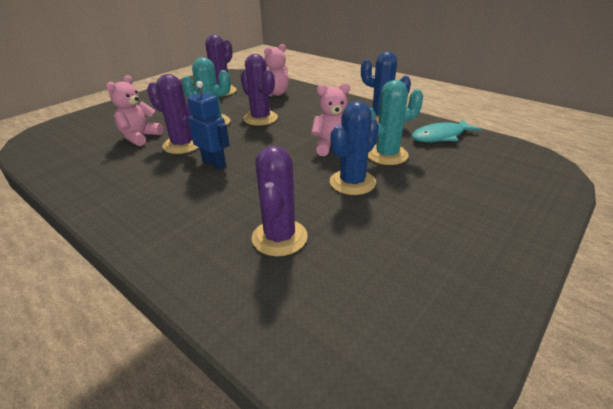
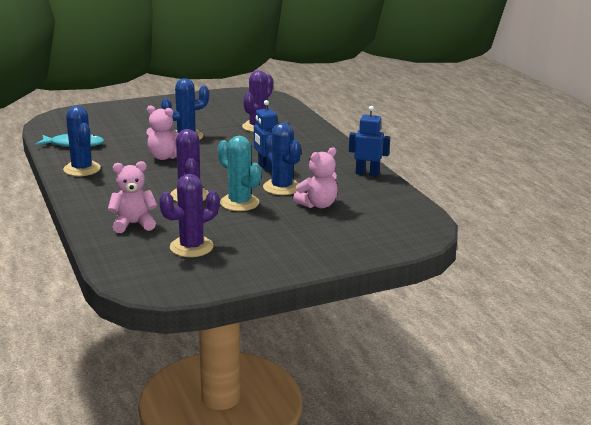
camera: 155 degrees left, 10 degrees down
purple cactus [147,74,199,154] -> blue cactus [263,123,301,195]
turquoise cactus [368,80,423,165] -> none
none -> blue robot [349,106,390,177]

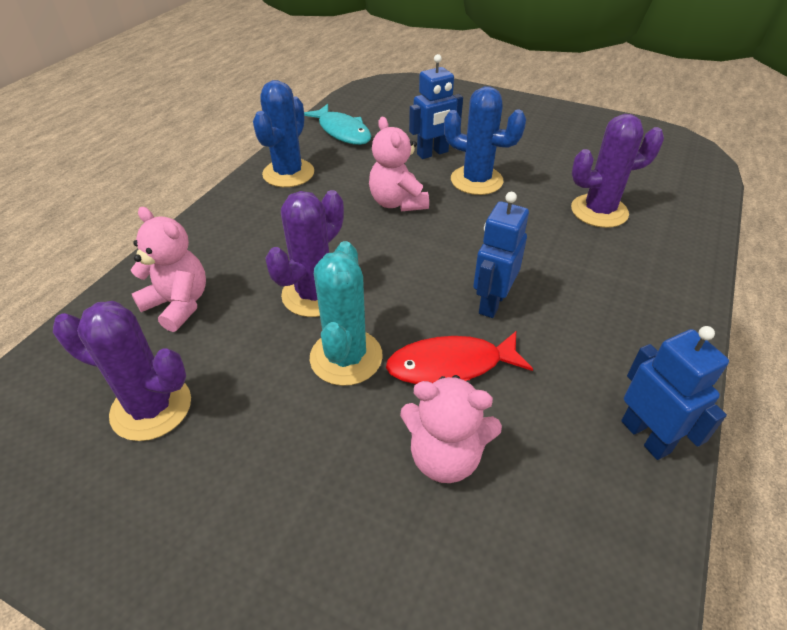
camera: 50 degrees right, 20 degrees up
blue cactus [263,123,301,195] -> red fish [386,331,533,384]
none -> blue robot [409,54,463,159]

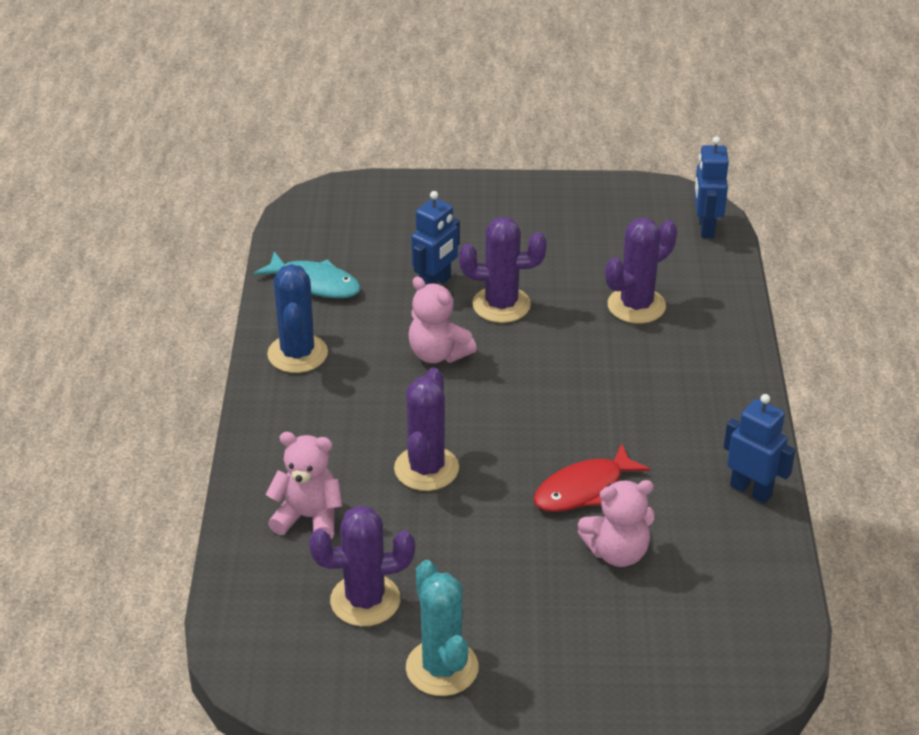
camera: 25 degrees left, 5 degrees down
turquoise cactus [310,241,383,386] -> turquoise cactus moved to [406,560,479,696]
blue cactus [444,86,526,195] -> purple cactus [459,217,547,323]
blue robot [473,192,529,318] -> blue robot moved to [694,136,729,238]

